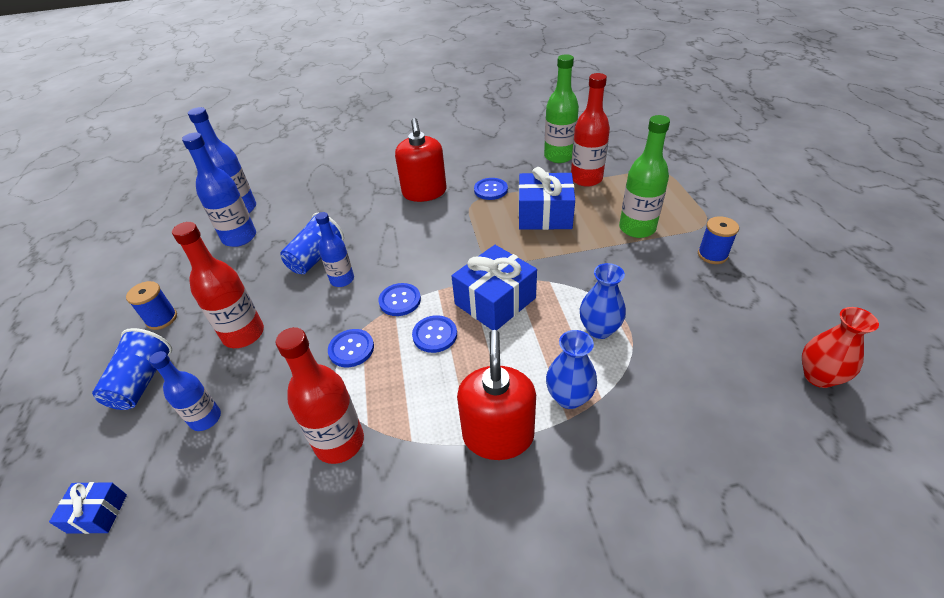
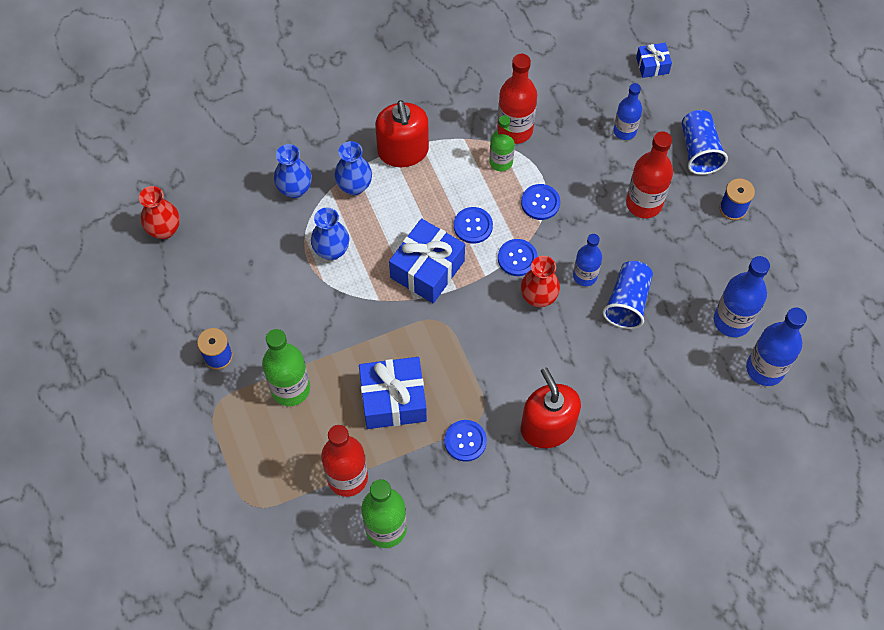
camera: 165 degrees right, 20 degrees up
none -> blue vase [274,144,312,198]
none -> green bottle [489,115,515,171]
none -> red vase [521,256,560,307]

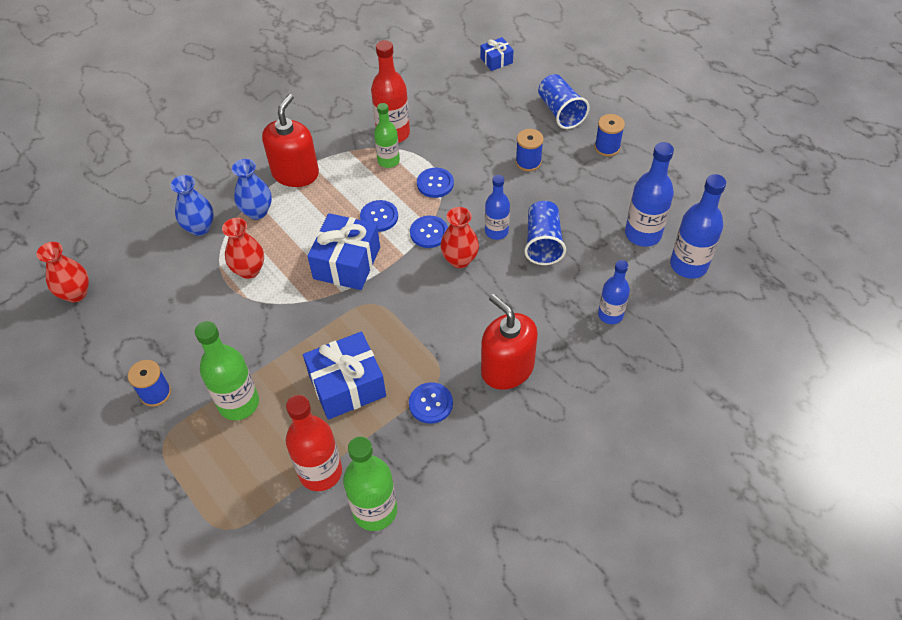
camera: 15 degrees left, 10 degrees down
blue vase [311,208,350,260] -> red vase [222,218,264,279]
red soap dispenser [375,100,429,167] -> red soap dispenser turned 135 degrees counterclockwise [262,94,319,187]
blue bottle [613,83,642,140] -> blue bottle moved to [598,260,630,324]
red bottle [626,131,673,218] -> blue spool [516,129,544,172]

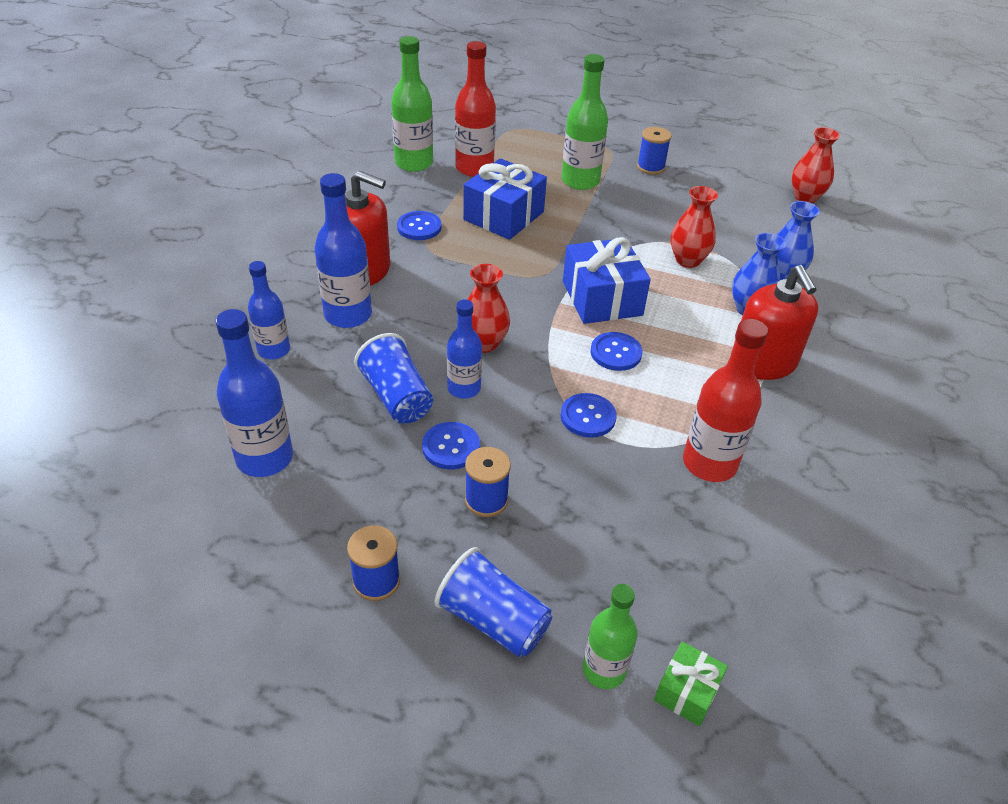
camera: 145 degrees right, 10 degrees down
green bottle [374,103,400,168] -> green bottle moved to [583,584,637,689]
blue button [410,216,448,248] -> blue button moved to [422,422,480,470]
blue gift [481,37,514,71] -> green gift [654,641,728,726]
blue bottle [670,174,726,279] -> blue bottle moved to [314,173,372,328]

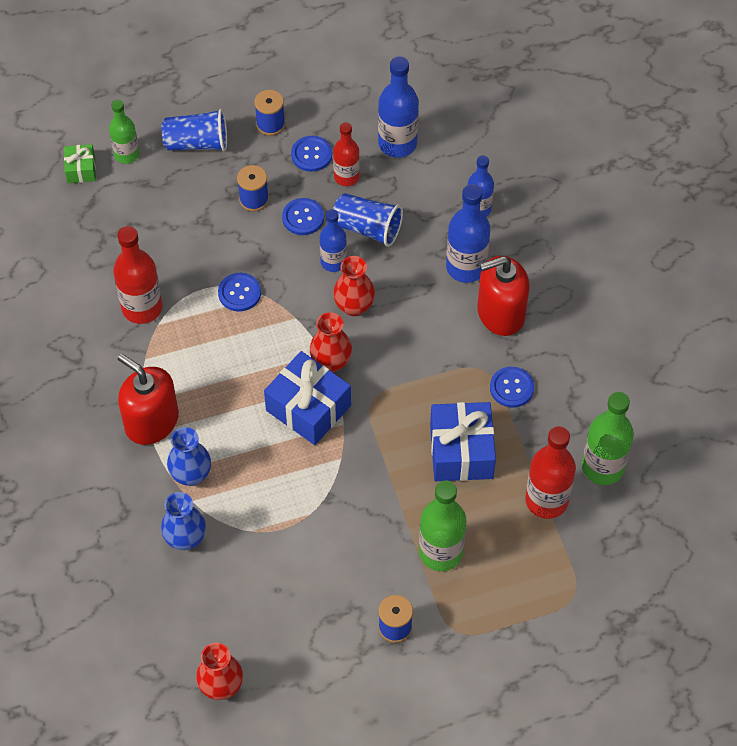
camera: 145 degrees right, 15 degrees up
blue button [591,332,643,371] -> blue button moved to [291,136,332,172]
red vase [671,186,718,268] -> red vase moved to [310,312,352,372]
none -> red bottle [333,122,360,186]

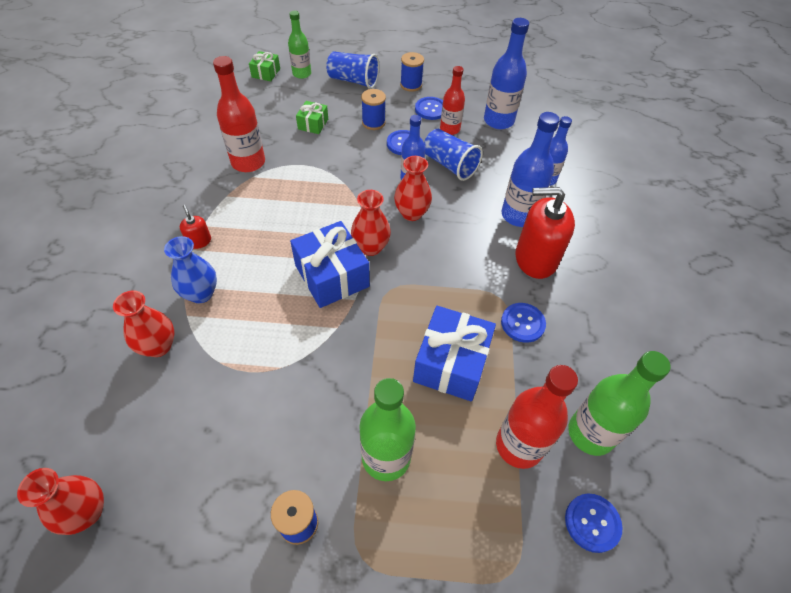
camera: 20 degrees right, 5 degrees down
red soap dispenser [118,354,179,445] -> red soap dispenser [180,205,211,249], size x0.45
blue vase [161,492,206,550] -> red vase [113,290,174,357]
blue button [218,273,261,312] -> blue button moved to [565,494,623,553]
none -> green gift [296,101,328,134]

